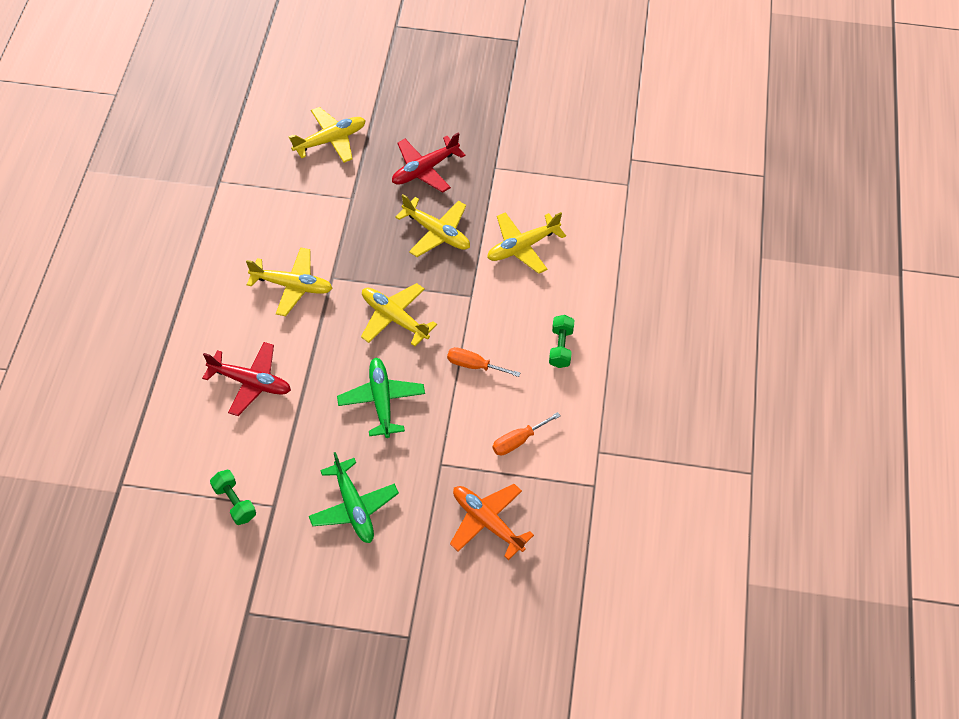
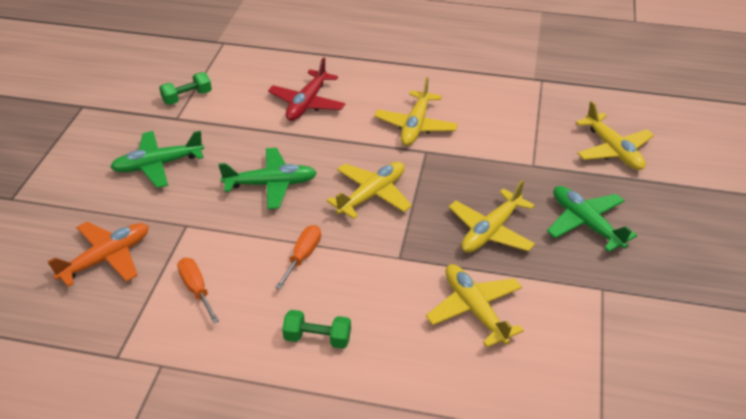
camera: 95 degrees right, 15 degrees down
red plane [392,133,466,192] -> green plane [547,186,637,252]

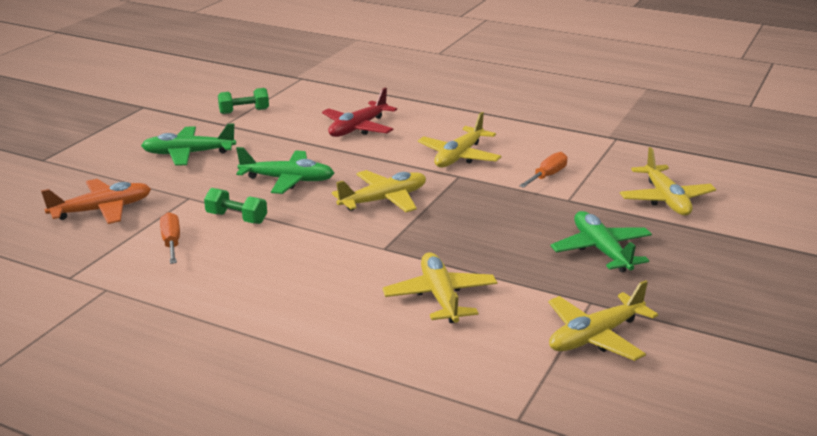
camera: 15 degrees right, 15 degrees down
orange screwdriver [275,225,321,290] -> orange screwdriver moved to [519,152,568,188]
green dumbbell [282,310,351,349] -> green dumbbell moved to [204,188,267,224]
yellow plane [449,180,535,253] -> yellow plane moved to [548,280,658,361]

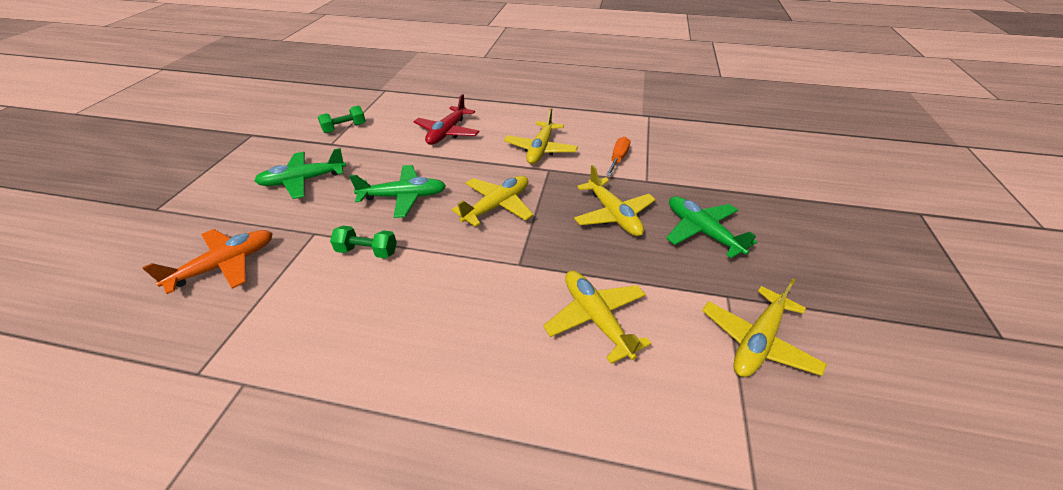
camera: 15 degrees left, 15 degrees up
orange screwdriver [160,212,180,264] -> none
yellow plane [620,147,716,215] -> yellow plane moved to [574,165,656,236]

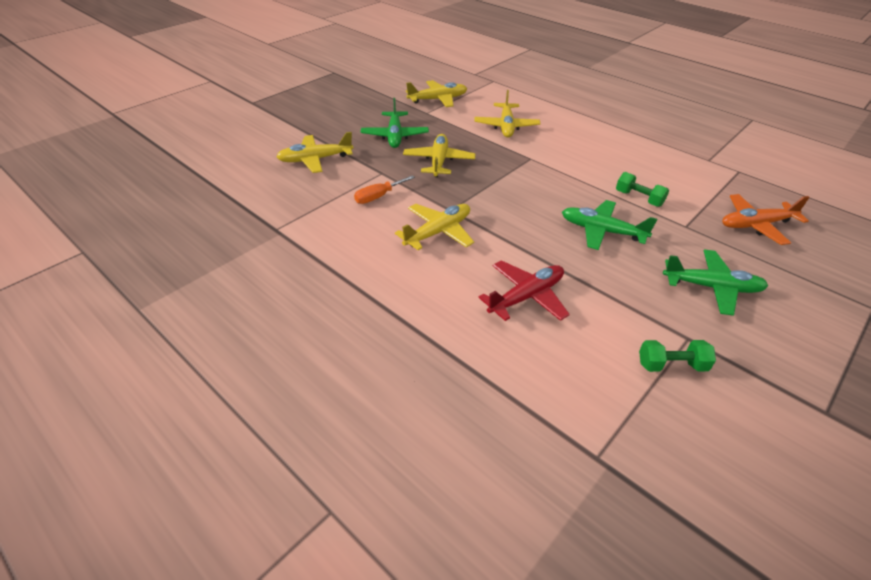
camera: 150 degrees left, 0 degrees up
yellow plane [452,176,534,227] -> yellow plane moved to [276,132,353,173]

